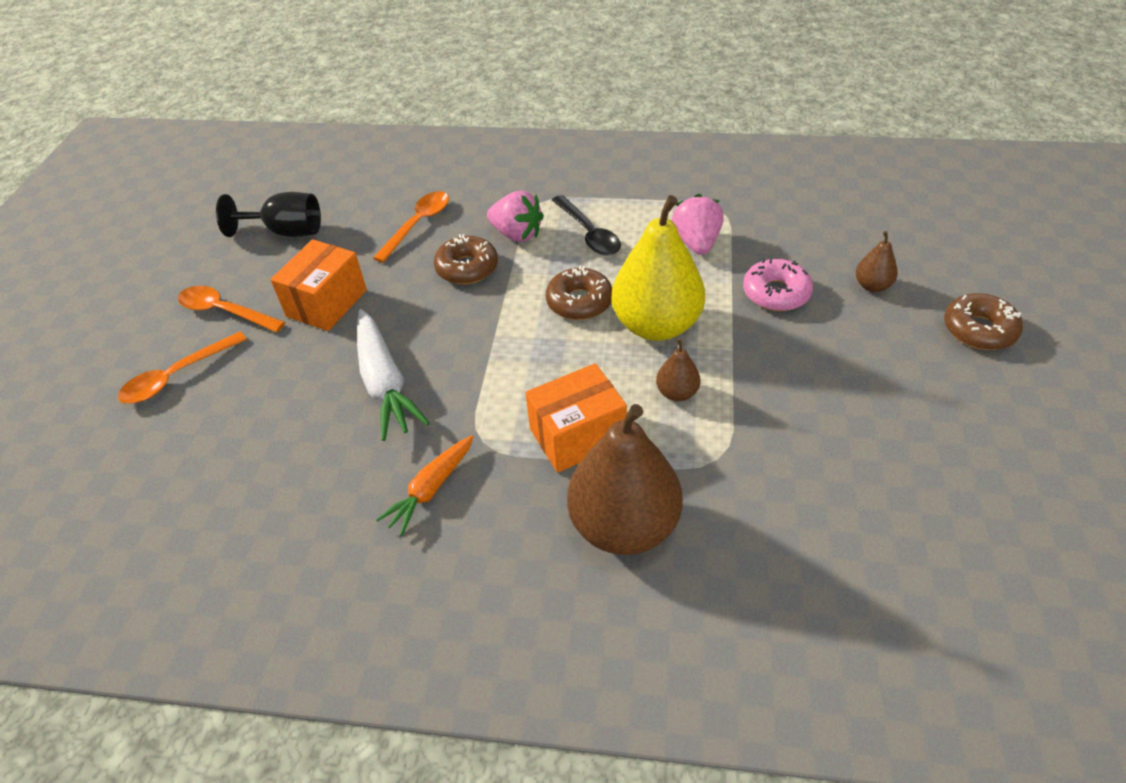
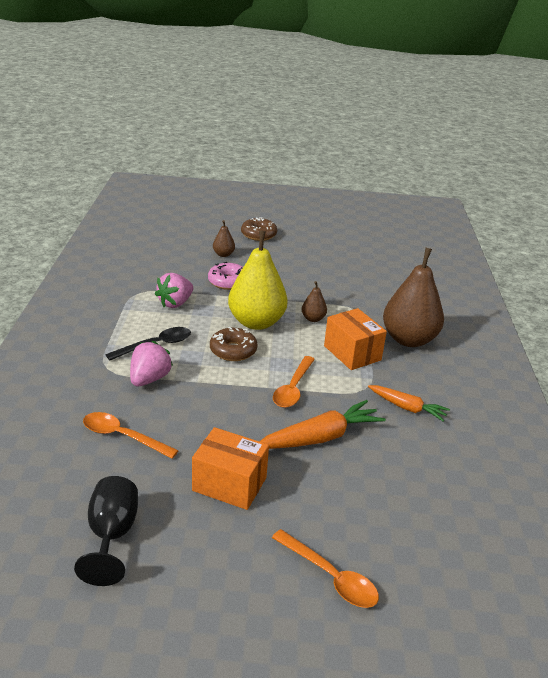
camera: 100 degrees left, 15 degrees down
orange spoon [178,286,285,332] -> orange spoon moved to [273,356,315,408]
white carrot [357,309,430,441] -> orange carrot [259,400,386,449]
brown donut [434,234,498,284] -> none
pink strawberry [672,194,724,255] -> pink strawberry turned 45 degrees counterclockwise [155,273,193,308]

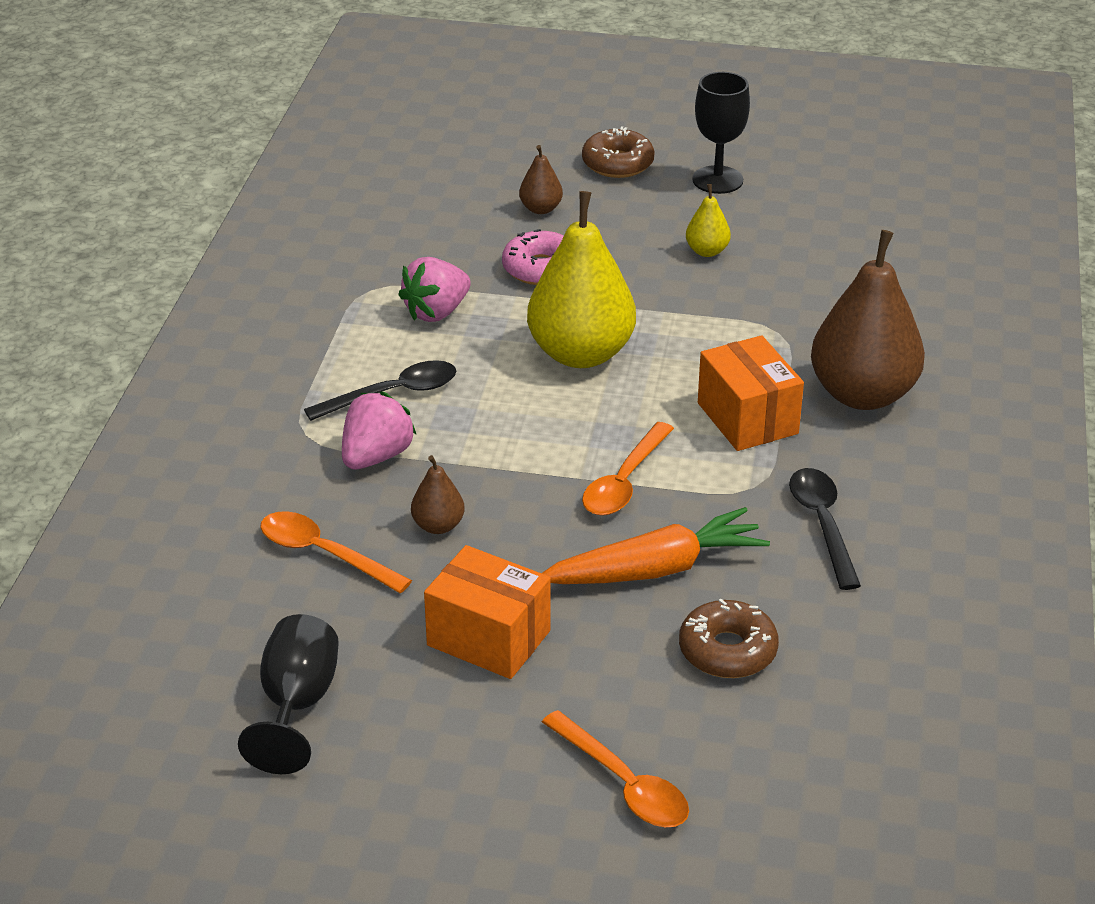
camera: 10 degrees right, 5 degrees up
brown donut [210,327,257,361] -> brown donut moved to [679,599,779,678]
brown pear [302,281,327,322] -> brown pear moved to [411,455,465,534]
orange carrot [368,385,450,422] -> black spoon [789,468,861,590]
none -> yellow pear [686,184,731,257]
none -> black goblet [692,72,750,194]

